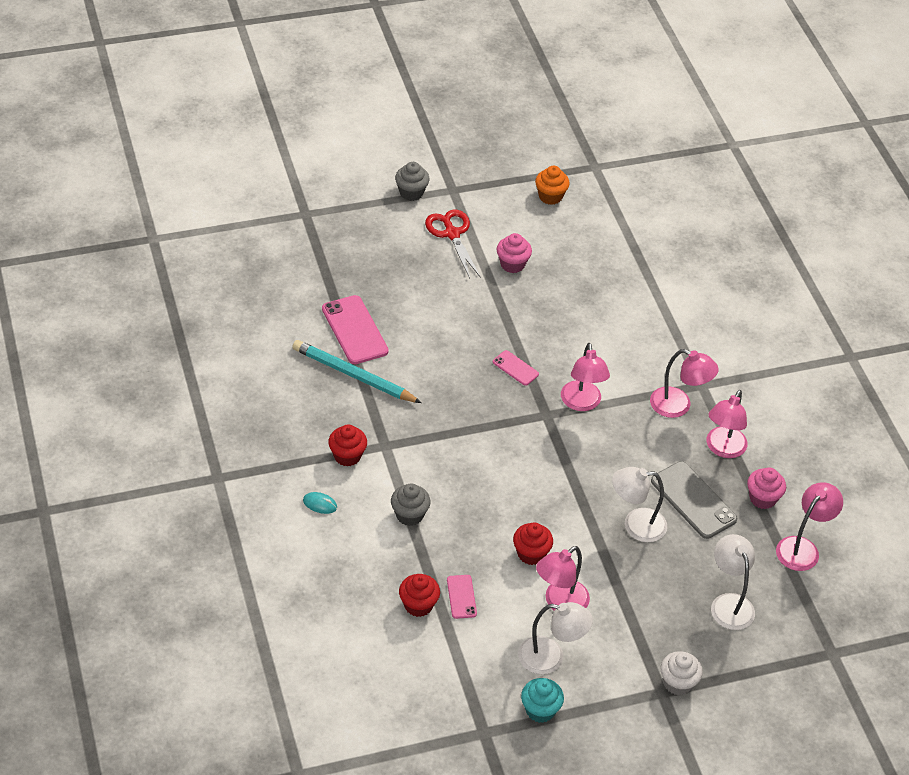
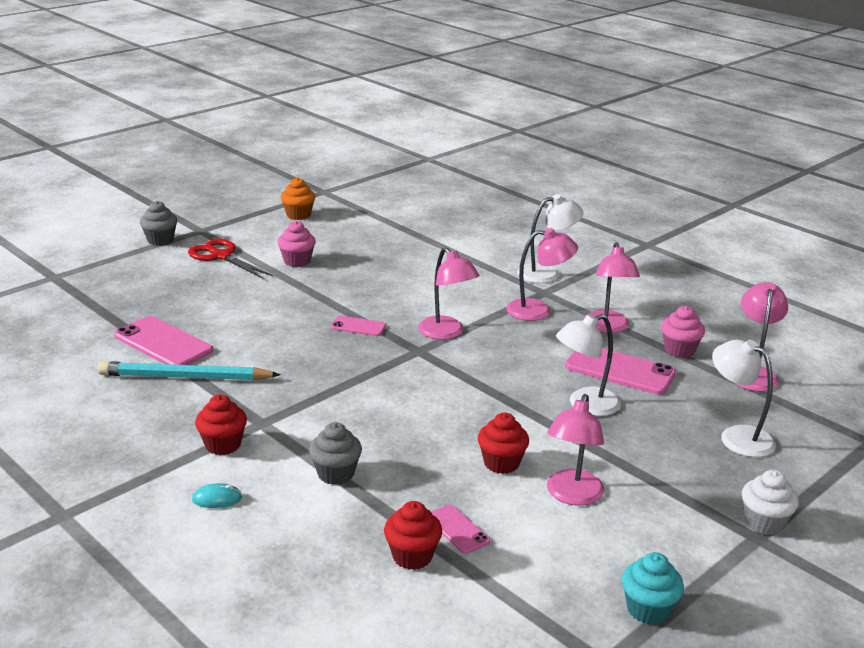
camera: 25 degrees left, 20 degrees down
white lamp [518,602,593,674] -> white lamp moved to [517,194,583,283]
grey phone [651,461,737,539] -> pink phone [565,348,676,395]

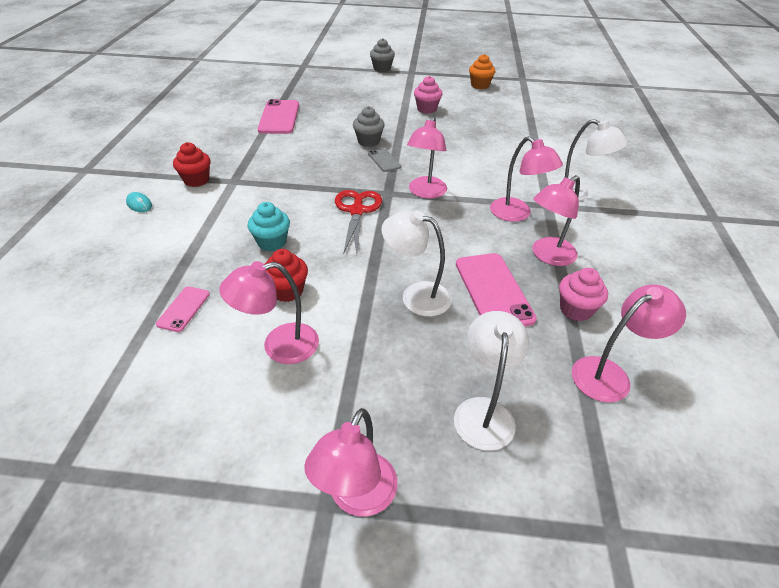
camera: 50 degrees right, 15 degrees up
turquoise pencil [98,361,281,380] -> none
red scissors [188,239,273,279] -> red scissors moved to [335,190,382,254]
grey cupcake [309,422,362,485] -> grey cupcake moved to [353,106,385,147]
pink phone [331,316,386,336] -> grey phone [368,148,401,172]
red cupcake [384,501,442,570] -> none
turquoise cupcake [622,552,684,625] -> turquoise cupcake moved to [248,202,290,251]
white cupcake [742,470,799,535] -> pink lamp [304,408,398,517]

